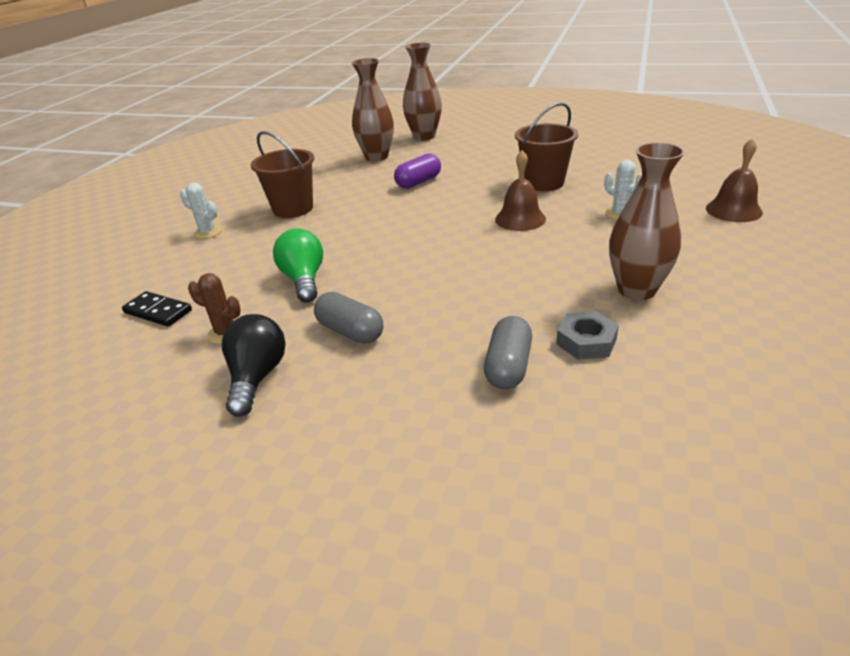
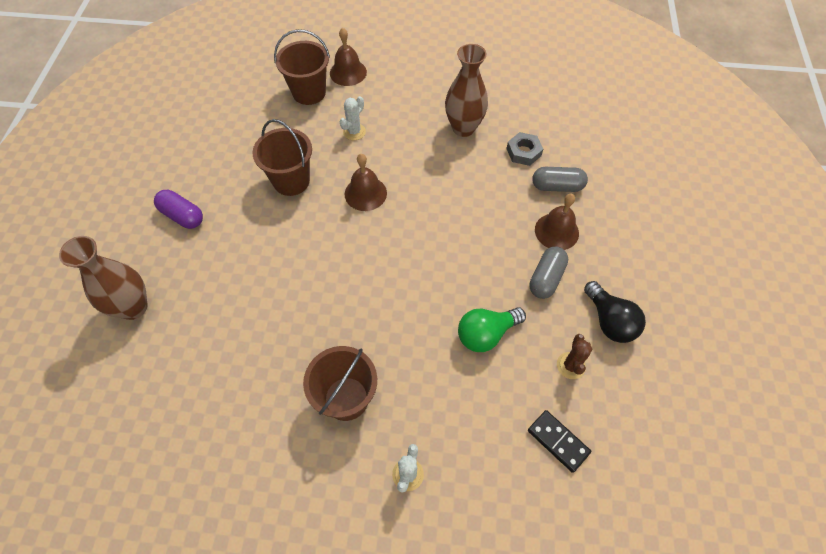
camera: 105 degrees left, 25 degrees up
black domino [122,291,192,327] -> black domino turned 60 degrees counterclockwise [528,410,591,473]
black light bulb [222,314,286,417] -> black light bulb turned 105 degrees counterclockwise [584,281,646,343]
brown vase [352,58,394,162] -> none
purple capsule [394,153,441,189] -> purple capsule moved to [154,190,203,229]
none -> brown bucket [274,29,330,105]
none -> brown bell [535,194,579,250]

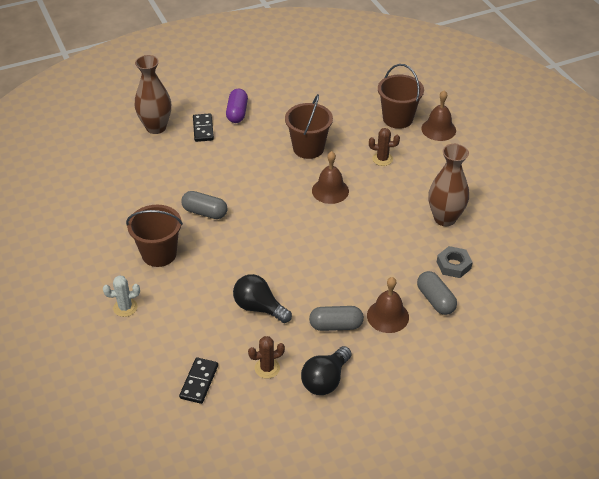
camera: 60 degrees right, 15 degrees down
white cactus [340,96,366,140] -> brown cactus [369,128,400,166]
green light bulb [458,307,526,352] -> black light bulb [233,274,292,323]
none -> grey capsule [181,191,227,219]
none -> black domino [193,113,214,142]

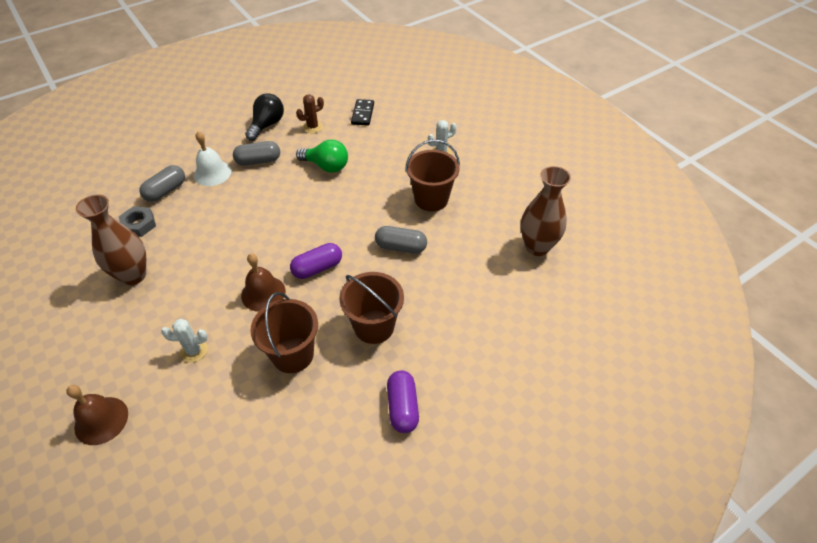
camera: 170 degrees right, 5 degrees up
brown vase [135,55,171,134] -> brown vase moved to [521,166,571,256]
black domino [193,113,214,142] -> none
black light bulb [233,274,292,323] -> green light bulb [296,140,348,173]
brown bell [367,277,409,333] -> white bell [194,131,231,186]
brown cactus [369,128,400,166] -> white cactus [161,319,208,363]
brown bucket [378,64,424,129] -> brown bucket moved to [339,272,404,344]
grey capsule [417,271,457,315] -> grey capsule turned 75 degrees clockwise [139,165,185,202]
none -> purple capsule [290,243,342,279]

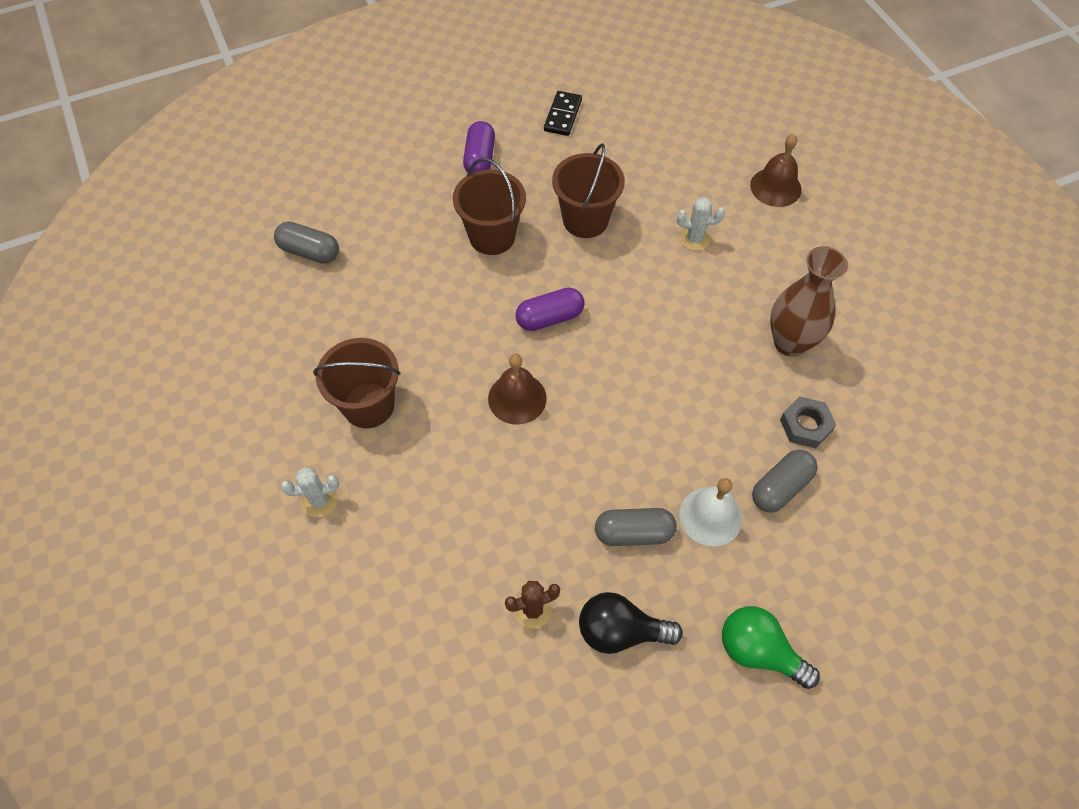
camera: 170 degrees left, 10 degrees up
brown bell [241,253,286,312] -> brown bell moved to [488,354,547,424]
black light bulb [245,93,284,141] -> black light bulb turned 60 degrees clockwise [579,592,683,654]
green light bulb [296,140,348,173] -> green light bulb moved to [722,606,820,689]
black domino [351,99,374,126] -> black domino moved to [544,91,582,136]
grey capsule [375,226,427,254] -> grey capsule moved to [274,222,339,263]
brown vase [521,166,571,256] -> none

